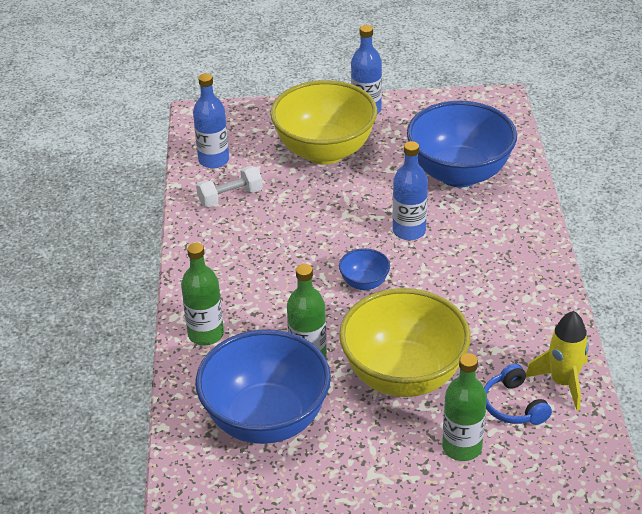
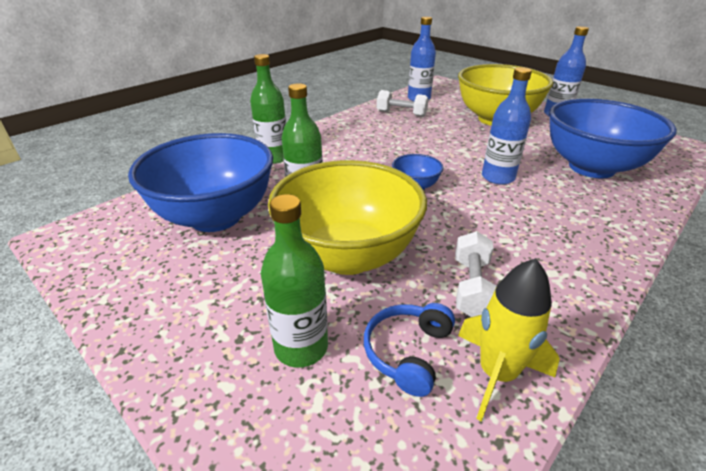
camera: 45 degrees right, 5 degrees down
none -> white dumbbell [455,231,497,317]

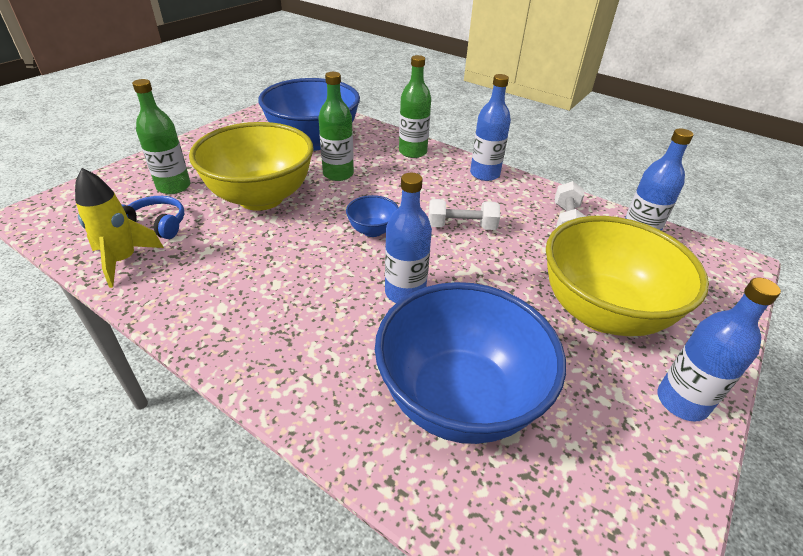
camera: 80 degrees right, 5 degrees up
white dumbbell [455,231,497,317] -> white dumbbell moved to [428,199,500,230]
none -> blue bottle [470,74,511,181]

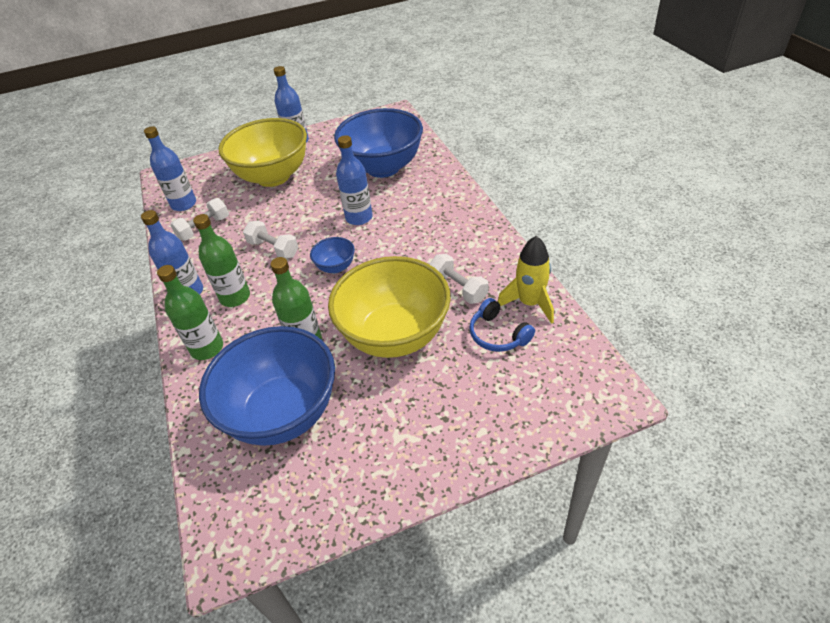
camera: 140 degrees left, 5 degrees up
green bottle [132,79,191,194] -> green bottle moved to [193,214,250,307]
none -> white dumbbell [429,254,488,304]

